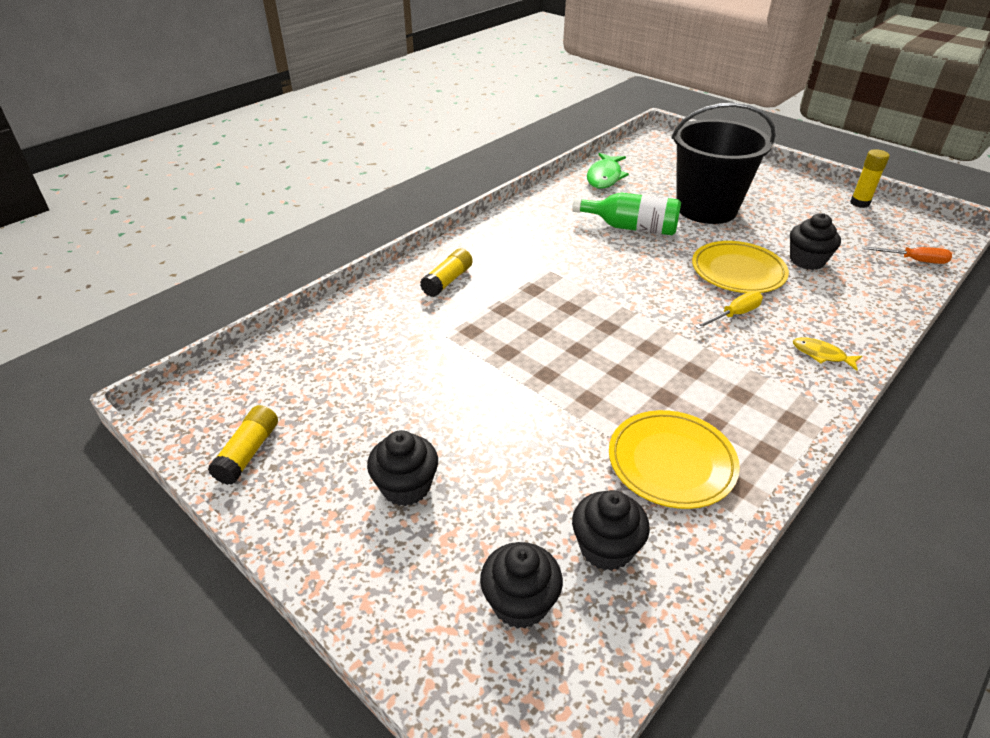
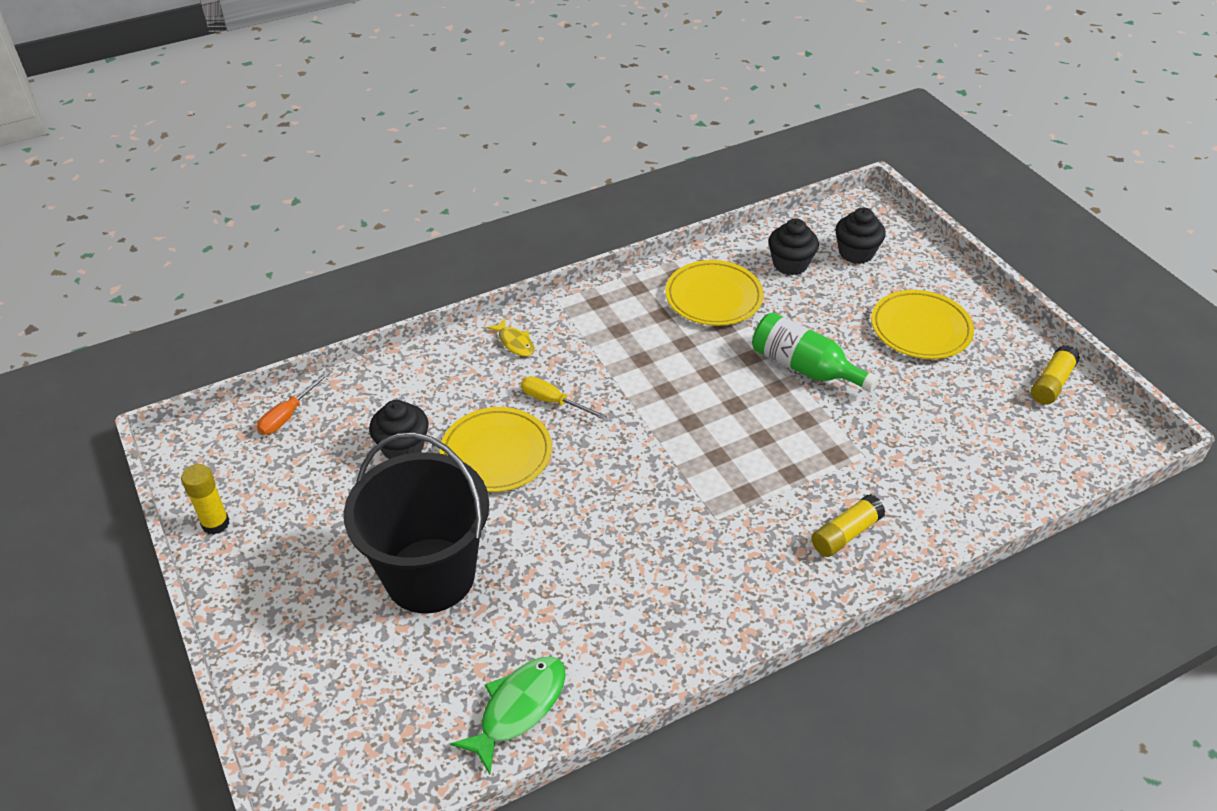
camera: 160 degrees left, 5 degrees up
black cupcake [367,430,438,506] -> yellow plate [871,290,974,359]
green bottle [572,193,681,235] -> green bottle moved to [752,312,879,392]
yellow screwdriver [695,291,763,329] -> yellow screwdriver turned 45 degrees clockwise [521,376,607,420]
orange screwdriver [862,246,952,264] -> orange screwdriver turned 90 degrees counterclockwise [257,371,330,435]

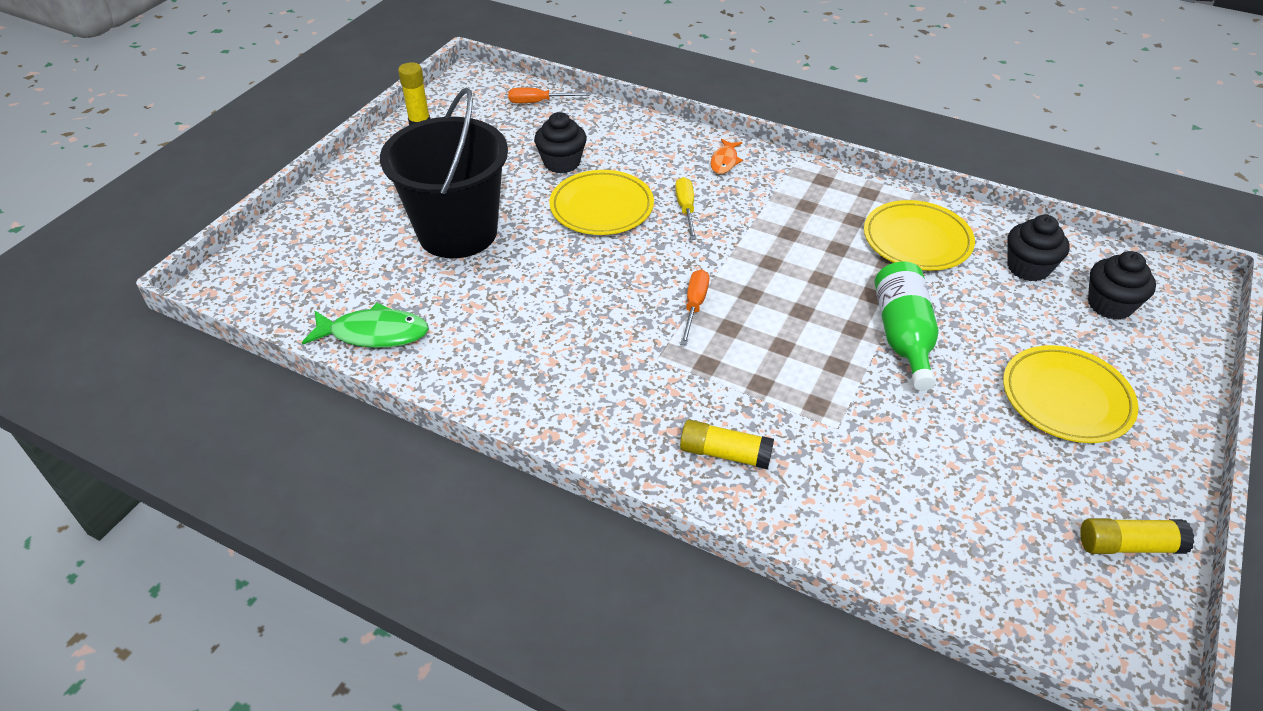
camera: 55 degrees right, 0 degrees up
yellow fish [486,318,535,357] -> orange fish [711,139,743,174]
none -> orange screwdriver [680,269,709,346]

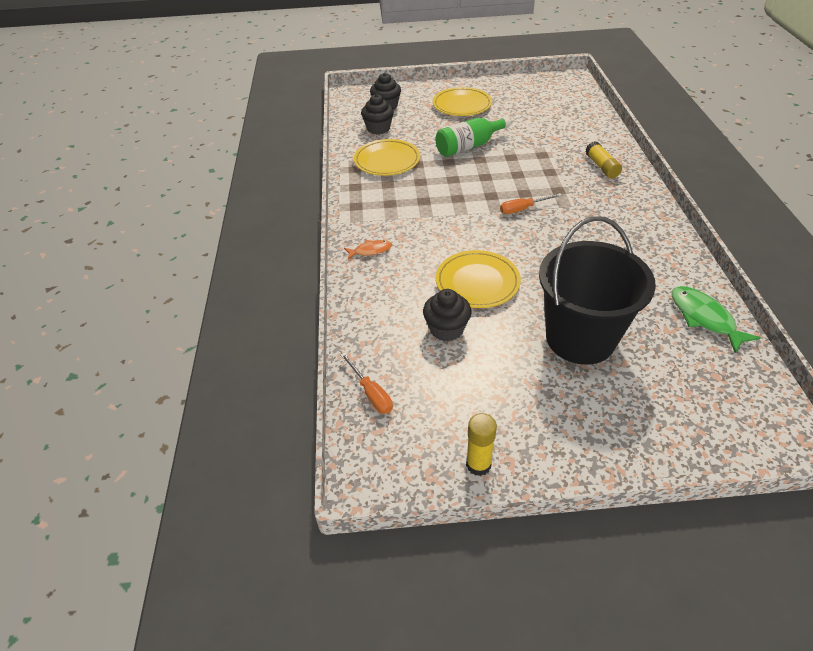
camera: 120 degrees left, 0 degrees up
yellow screwdriver [675,177,697,240] -> none
yellow glue stick [1080,518,1194,554] -> none

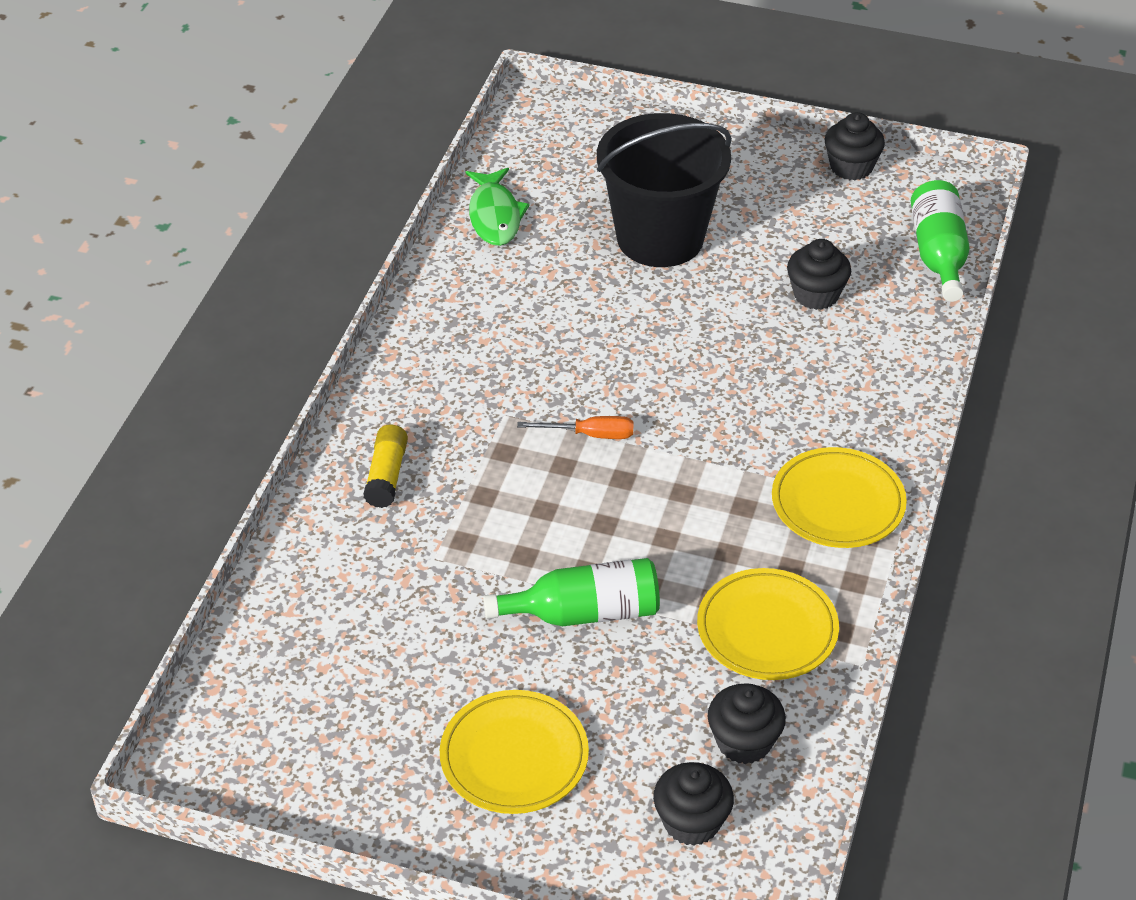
camera: 160 degrees left, 0 degrees up
orange screwdriver [340,352,393,414] -> green bottle [911,180,970,302]
orange fish [344,240,392,259] -> none
yellow plate [436,250,521,308] -> yellow plate moved to [772,447,907,548]
yellow glue stick [466,413,497,476] -> black cupcake [825,112,885,180]

